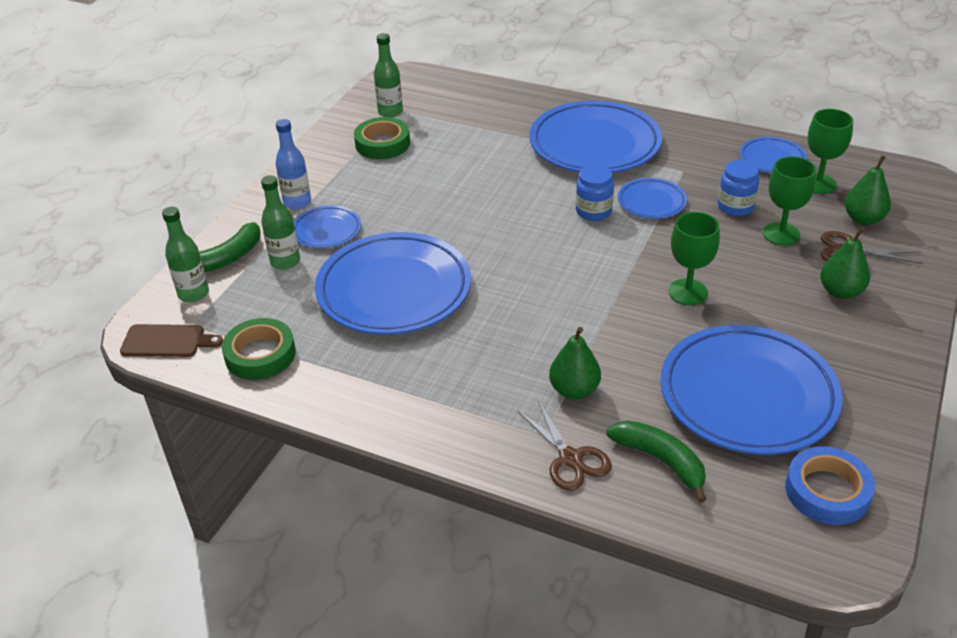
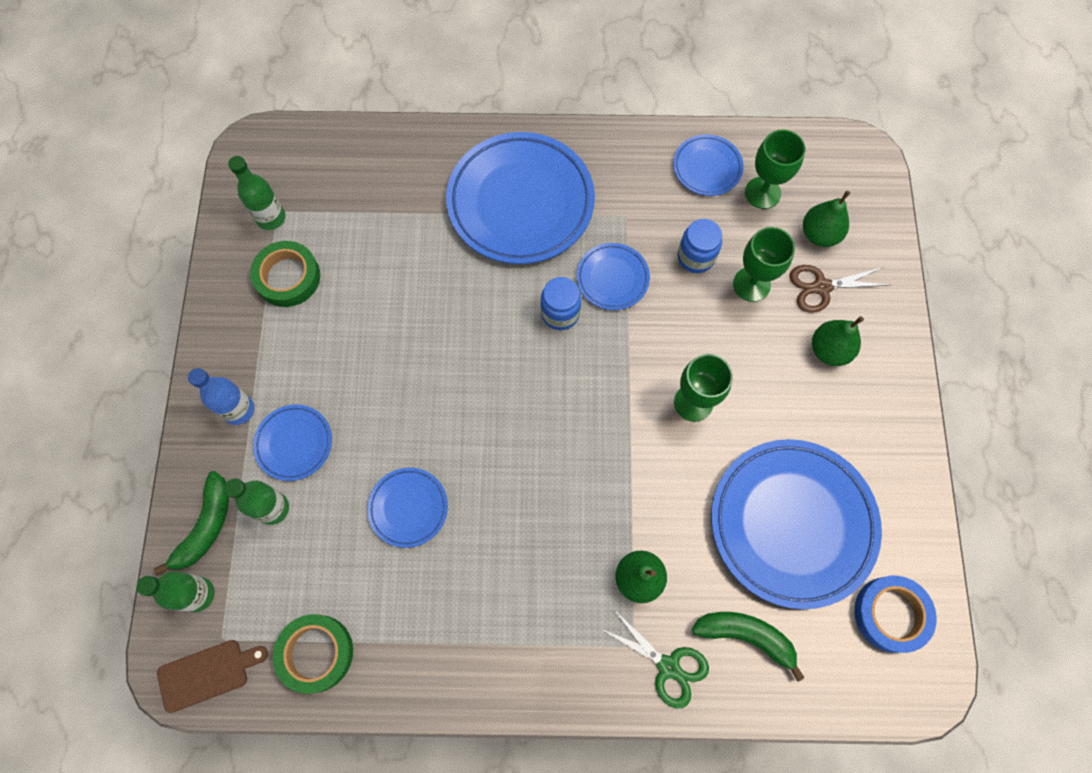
camera: 25 degrees left, 30 degrees up
blue plate [315,232,471,335] -> blue plate [367,468,448,548], size x0.48
brown scissors [518,401,612,491] -> green scissors [599,609,709,708]

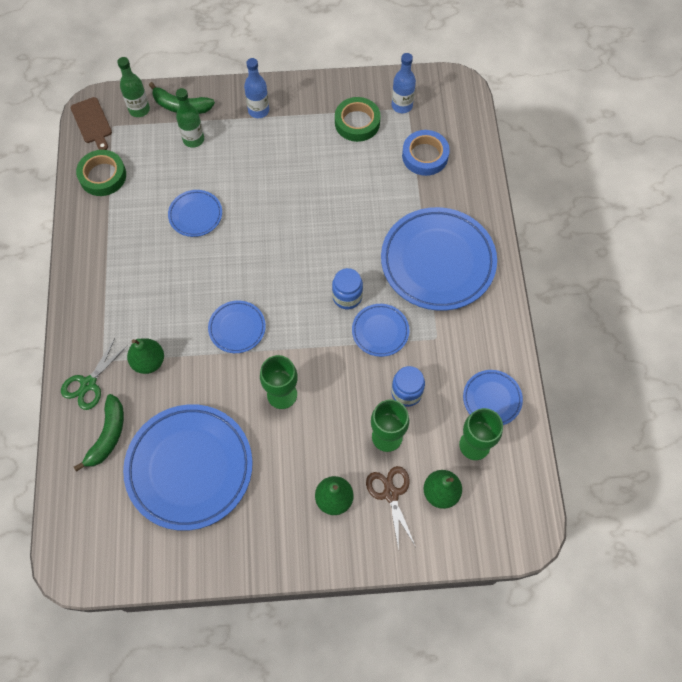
camera: 85 degrees right, 5 degrees down
green bottle [228,156,285,230] -> blue bottle [392,53,416,113]
blue plate [253,404,332,481] -> blue plate moved to [208,300,266,353]
blue tape [854,576,937,653] -> blue tape moved to [402,130,450,176]

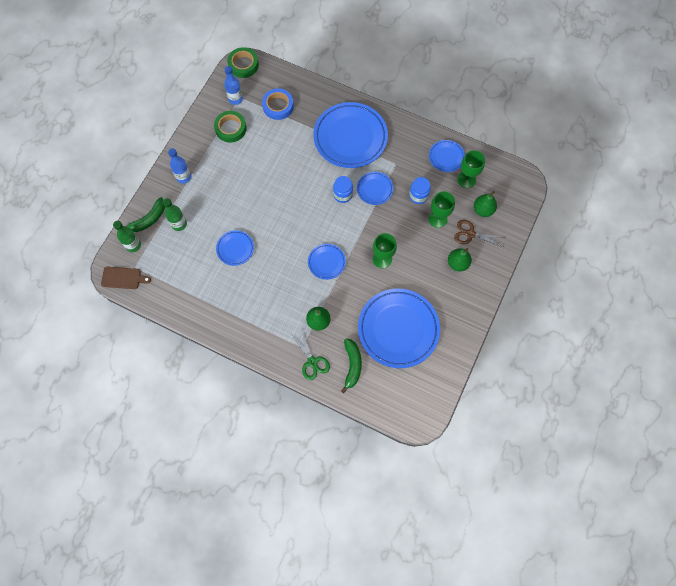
camera: 60 degrees left, 5 degrees up
green banana [74,394,124,472] -> green banana turned 45 degrees clockwise [341,338,362,393]
green tape [76,150,126,196] -> green tape moved to [227,47,259,78]

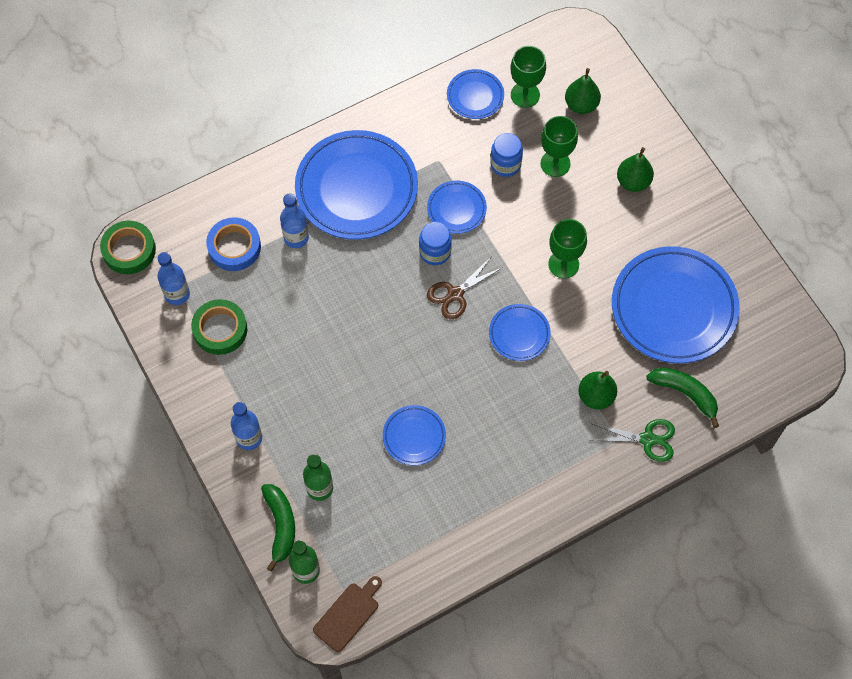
camera: 55 degrees left, 5 degrees down
brown scissors [454,220,506,247] -> brown scissors moved to [427,256,503,319]
none -> blue bottle [280,193,309,248]

